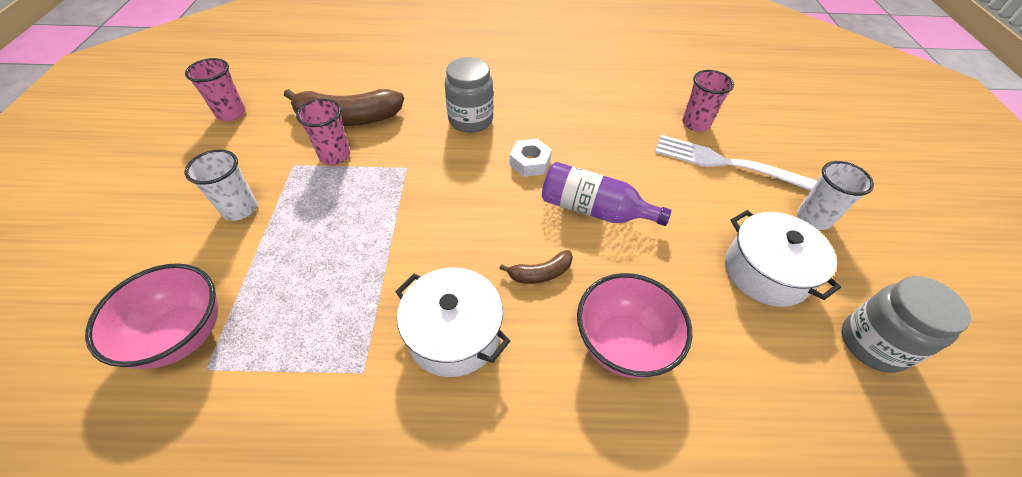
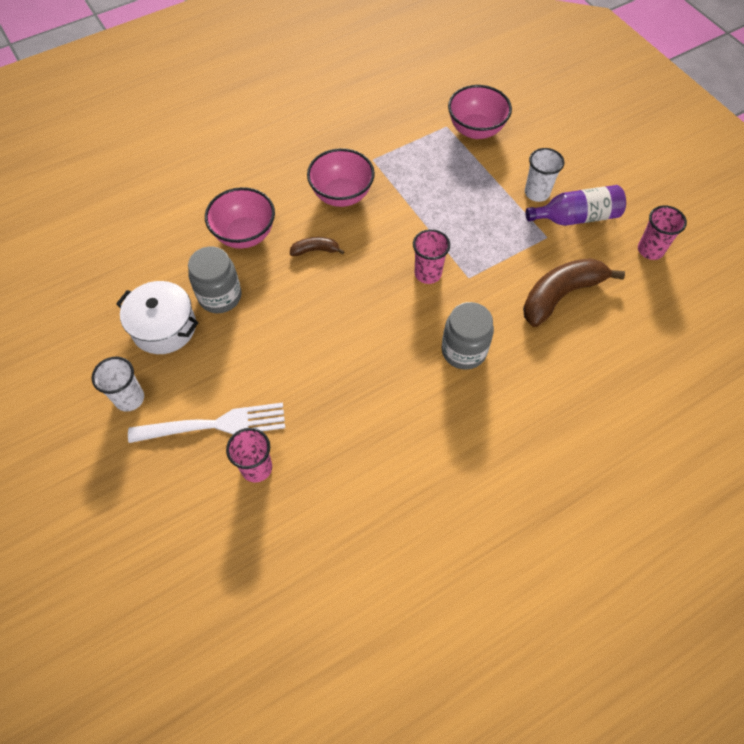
camera: 150 degrees right, 10 degrees up
pink cup [296,99,350,165] -> pink cup moved to [413,229,450,284]
white pot [395,267,510,377] -> pink bowl [307,148,375,207]
brown banana [499,250,573,284] -> brown banana turned 45 degrees clockwise [290,237,345,256]
white nut [510,139,552,177] -> none
purple bottle [542,162,671,226] -> purple bottle moved to [525,185,626,226]
grey jar [842,276,971,373] -> grey jar moved to [188,247,241,313]

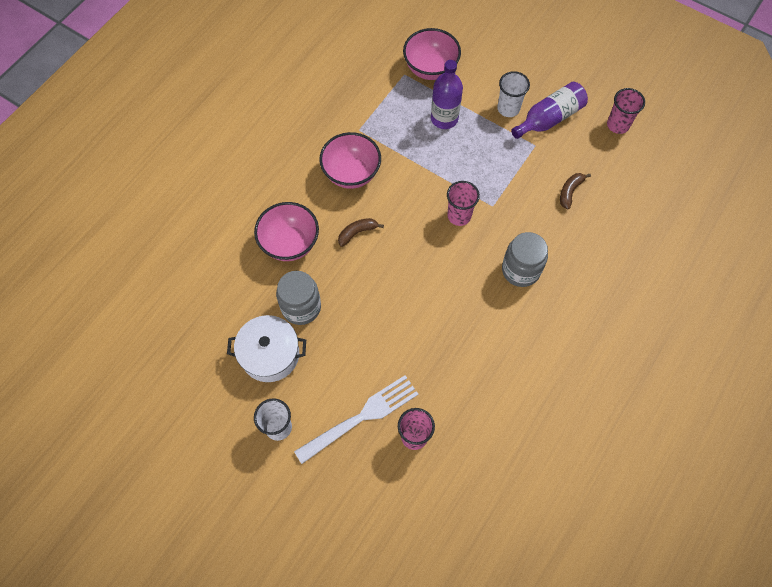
camera: 25 degrees left, 5 degrees up
brown banana [523,258,625,327] -> brown banana [560,173,591,209], size x0.48
none -> purple bottle [431,60,463,129]

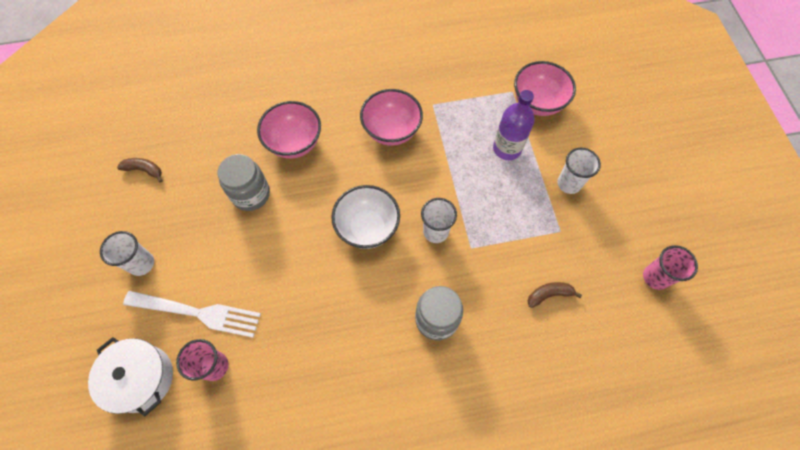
camera: 45 degrees right, 0 degrees up
white pot [227,315,306,382] -> white pot moved to [88,337,173,417]
brown banana [338,218,384,247] -> brown banana moved to [117,158,163,183]
pink cup [447,181,480,226] -> white cup [421,198,457,243]
purple bottle [511,82,588,139] -> none
none -> white bowl [331,185,400,249]

